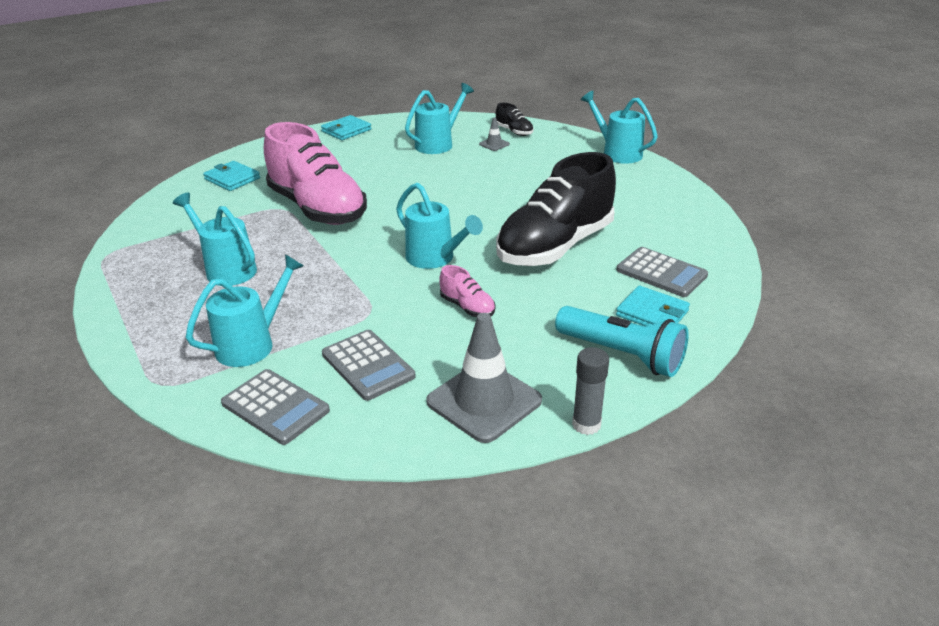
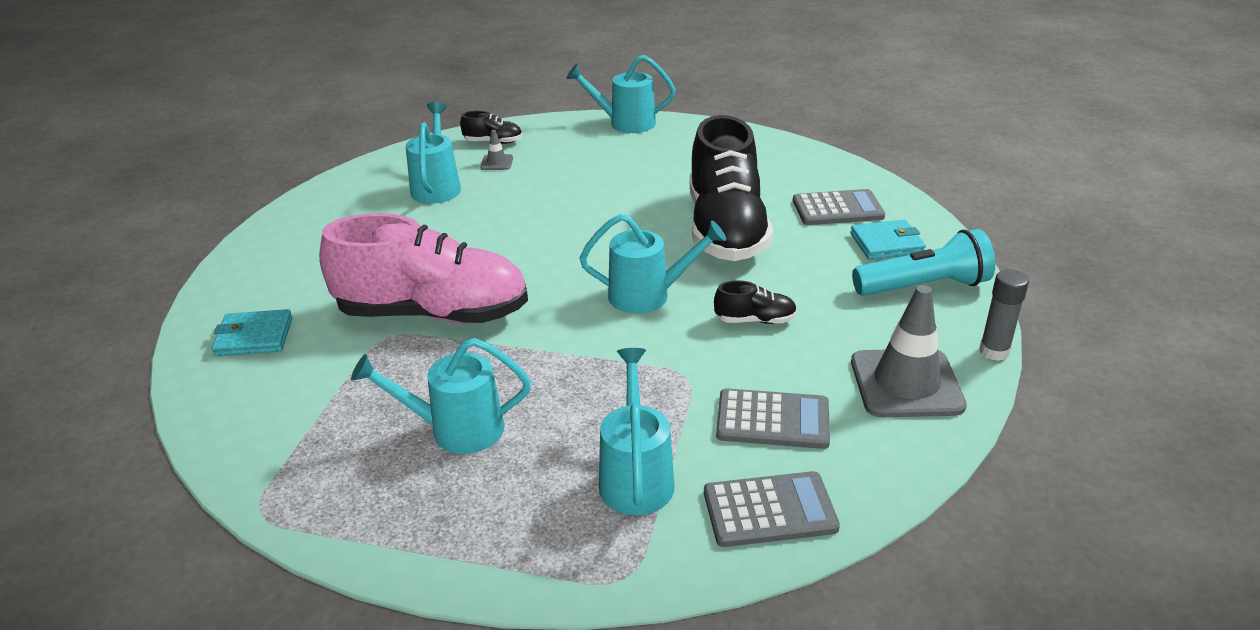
camera: 45 degrees left, 0 degrees up
turquoise wallet [321,115,371,140] -> none
pink shoe [439,265,495,317] -> black shoe [714,280,797,324]

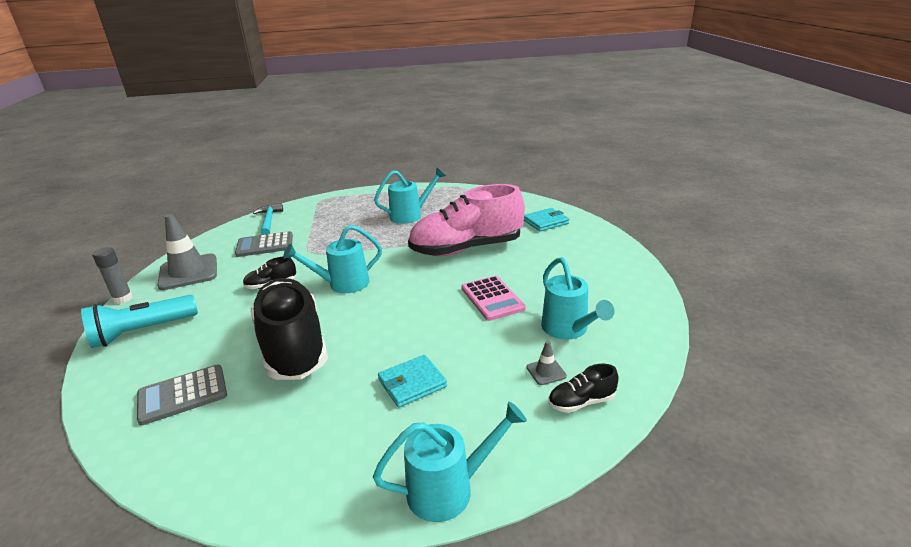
camera: 160 degrees right, 5 degrees down
turquoise watering can [599,348,674,515] -> none
grey calculator [704,471,840,547] -> turquoise hammer [253,203,283,235]
turquoise wallet [850,220,926,260] -> turquoise wallet moved to [378,355,447,408]
none -> pink calculator [462,276,526,321]

